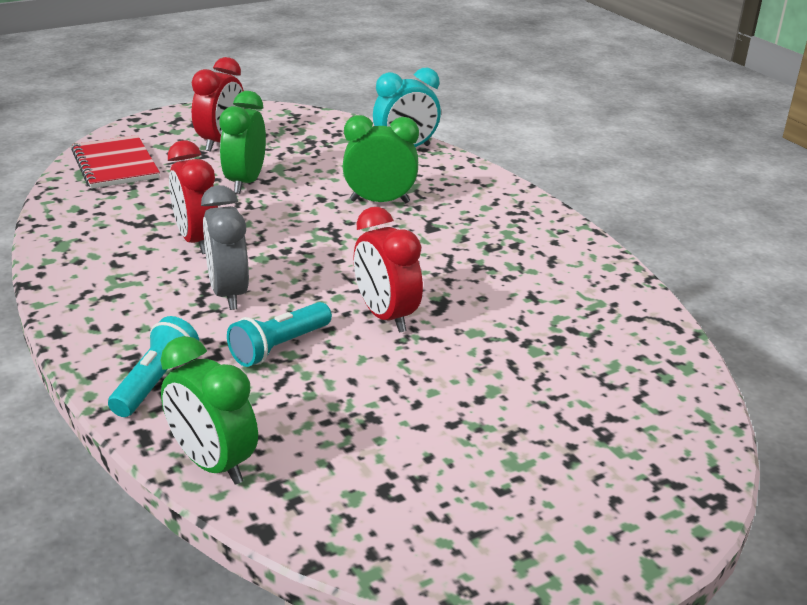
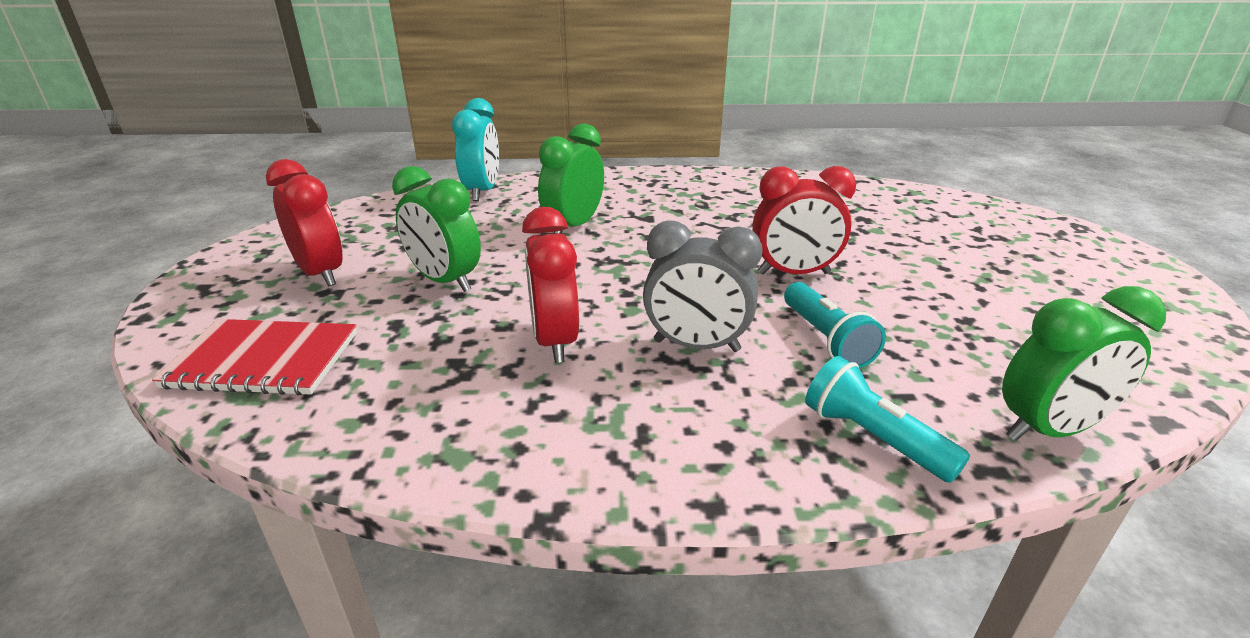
camera: 60 degrees left, 0 degrees up
red clock [168,140,218,254] -> red clock turned 75 degrees clockwise [522,207,579,363]

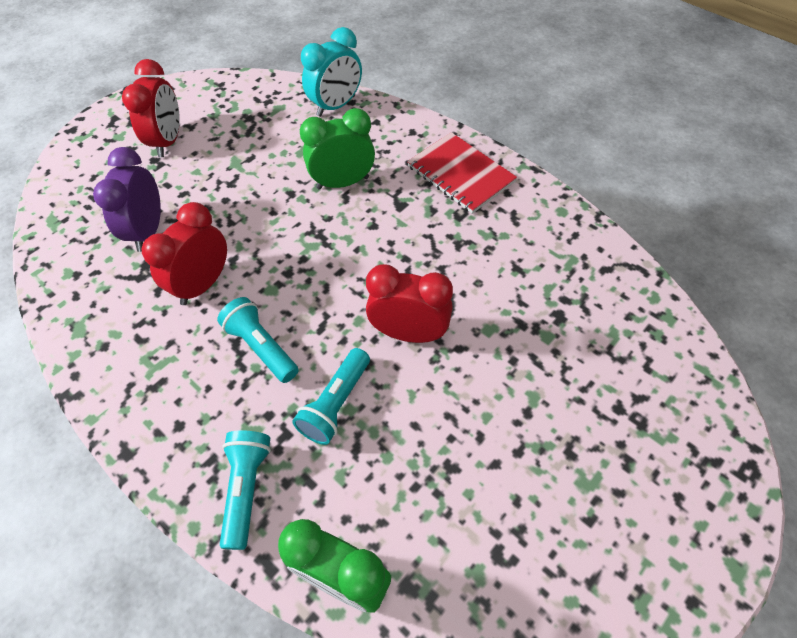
camera: 45 degrees right, 25 degrees up
red notebook [152,319,357,395] -> red notebook moved to [407,132,517,214]
green clock [392,166,481,292] -> none
grey clock [643,221,763,352] -> turquoise flashlight [217,297,299,383]
red clock [753,166,856,274] -> red clock turned 150 degrees clockwise [366,264,453,343]
none -> purple clock [93,147,161,252]

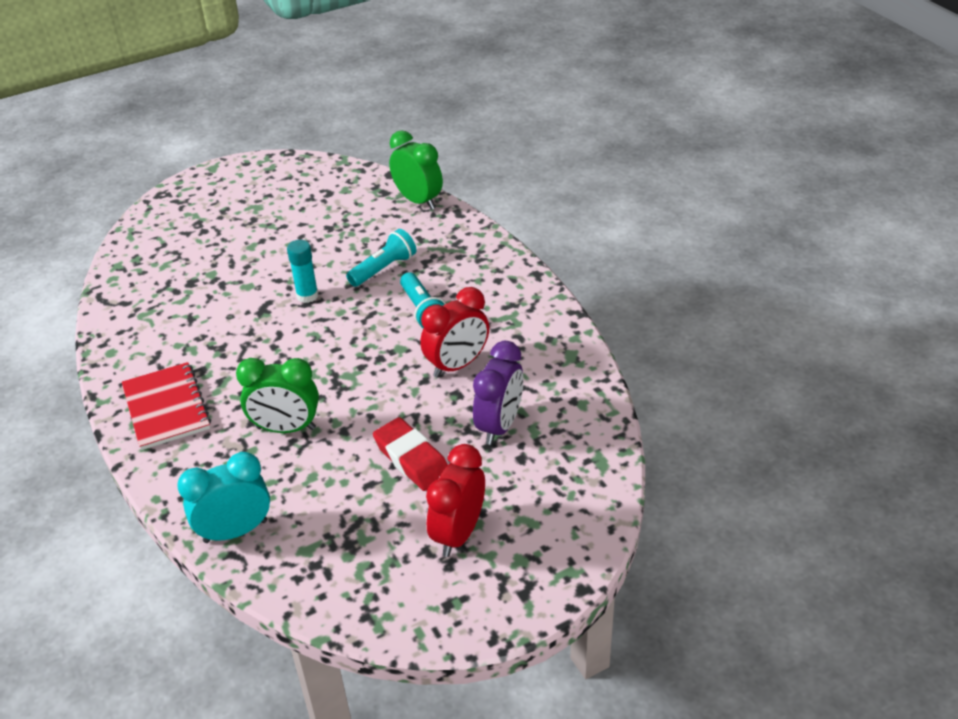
camera: 160 degrees left, 15 degrees down
turquoise flashlight [220,430,271,550] -> none
red clock [366,264,453,343] -> turquoise glue stick [287,240,319,303]
none -> red eraser [373,417,448,491]

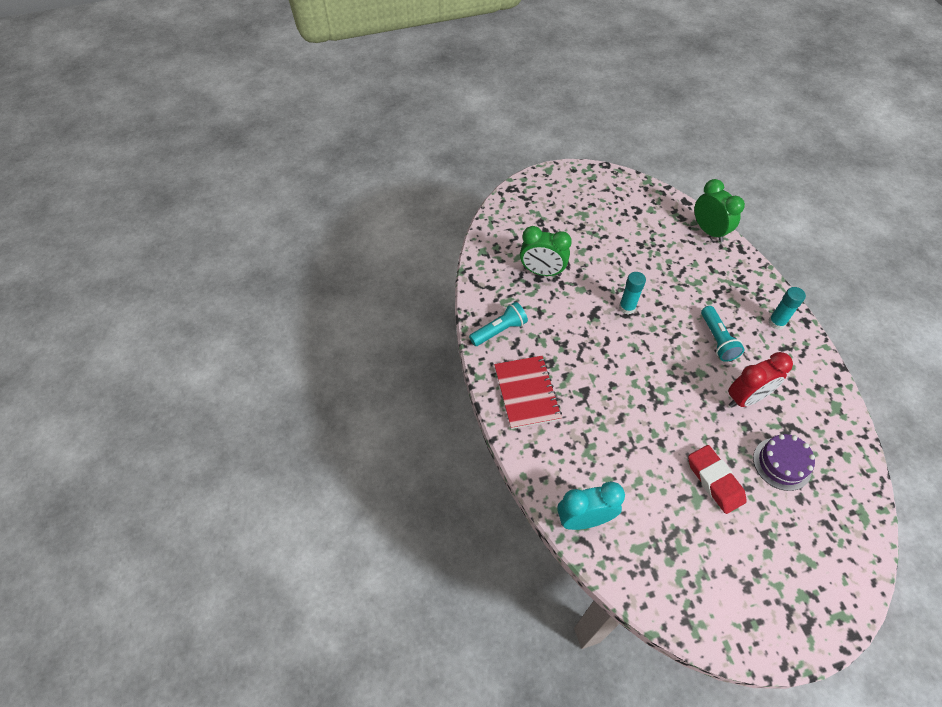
camera: 10 degrees right, 15 degrees up
green clock [236,358,319,433] -> green clock moved to [520,226,572,276]
turquoise flashlight [346,229,416,287] -> turquoise flashlight moved to [469,302,528,346]
red clock [426,444,485,557] -> none
purple clock [473,341,524,445] -> purple cake [753,434,815,491]
none -> turquoise glue stick [768,287,806,330]

